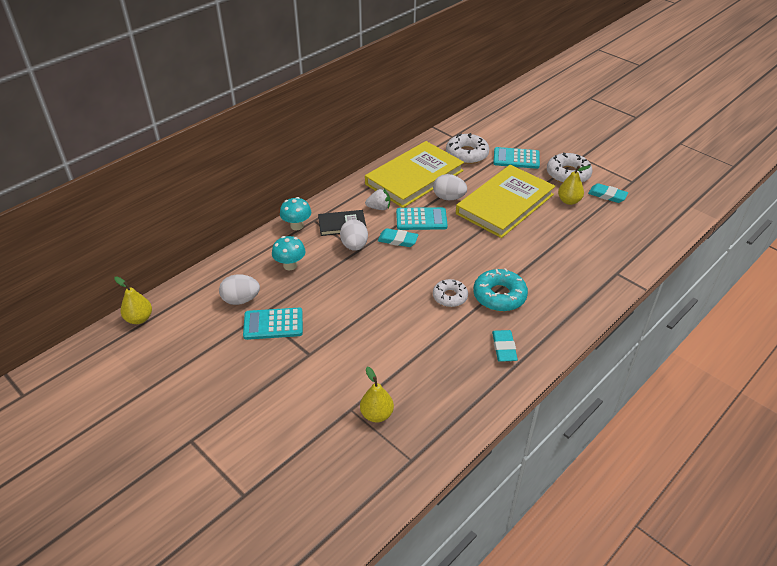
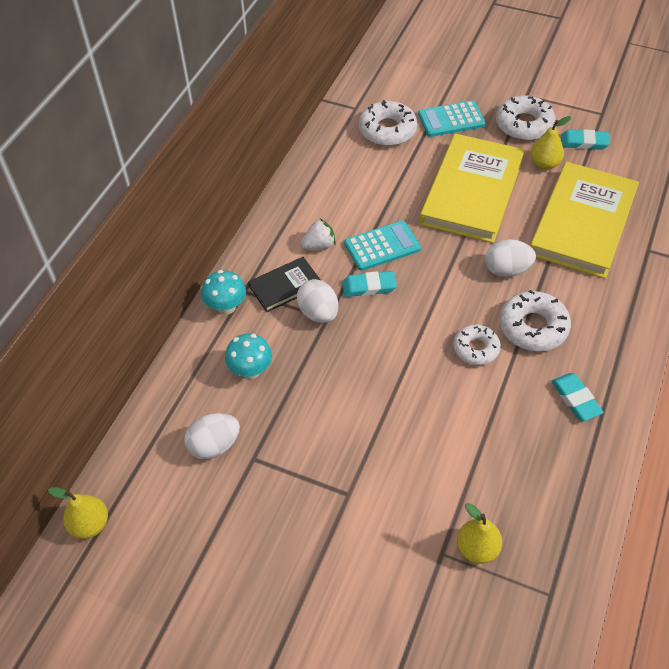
camera: 20 degrees left, 10 degrees up
turquoise calculator [243,308,303,340] -> none
yellow book [365,141,464,208] -> yellow book moved to [530,162,639,279]
white egg [433,174,467,200] -> white egg moved to [485,239,536,277]
turquoise donut [473,268,528,311] -> white donut [499,290,571,351]

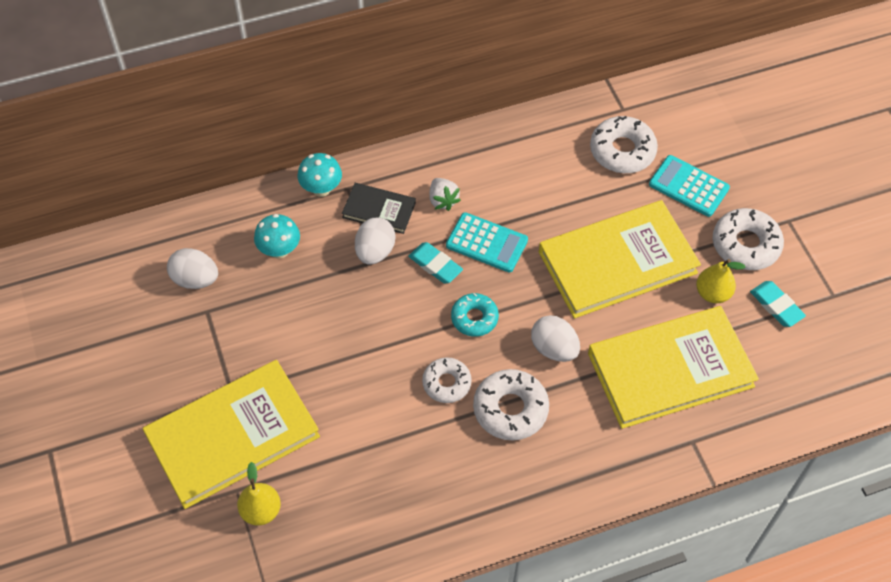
camera: 45 degrees right, 5 degrees up
yellow pear [48,487,108,539] -> none
white strawberry [301,218,336,250] -> white strawberry turned 45 degrees clockwise [429,178,461,211]
turquoise eraser [551,373,604,421] -> none
none -> yellow book [143,360,320,509]
none -> turquoise donut [451,293,499,337]

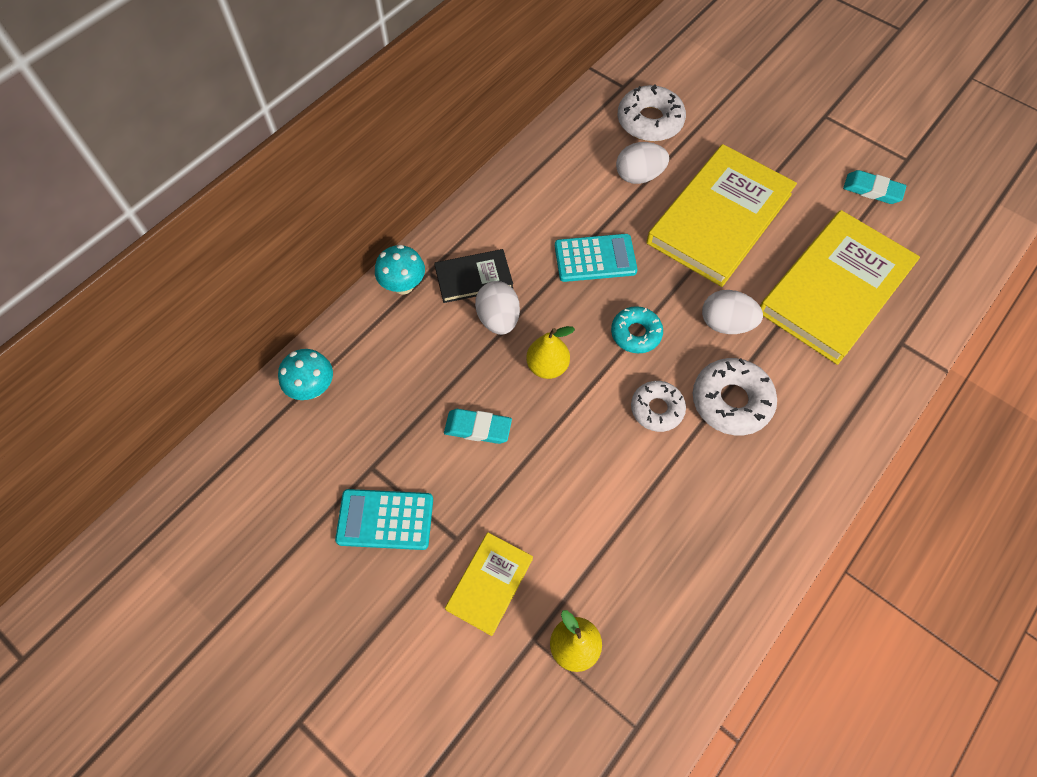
camera: 30 degrees left, 5 degrees up
yellow book [143,360,320,509] -> yellow book [445,533,533,636], size x0.48
white egg [167,248,218,289] -> white egg moved to [616,142,669,184]
turquoise mushroom [254,214,300,259] -> turquoise mushroom moved to [278,349,333,400]
turquoise eraser [408,242,463,284] -> turquoise eraser moved to [444,409,512,444]
white strawberry [429,178,461,211] -> none
turquoise calculator [649,155,730,217] -> turquoise calculator moved to [335,489,433,550]
yellow pear [696,259,746,303] -> yellow pear moved to [526,326,575,379]
white donut [713,208,784,270] -> none

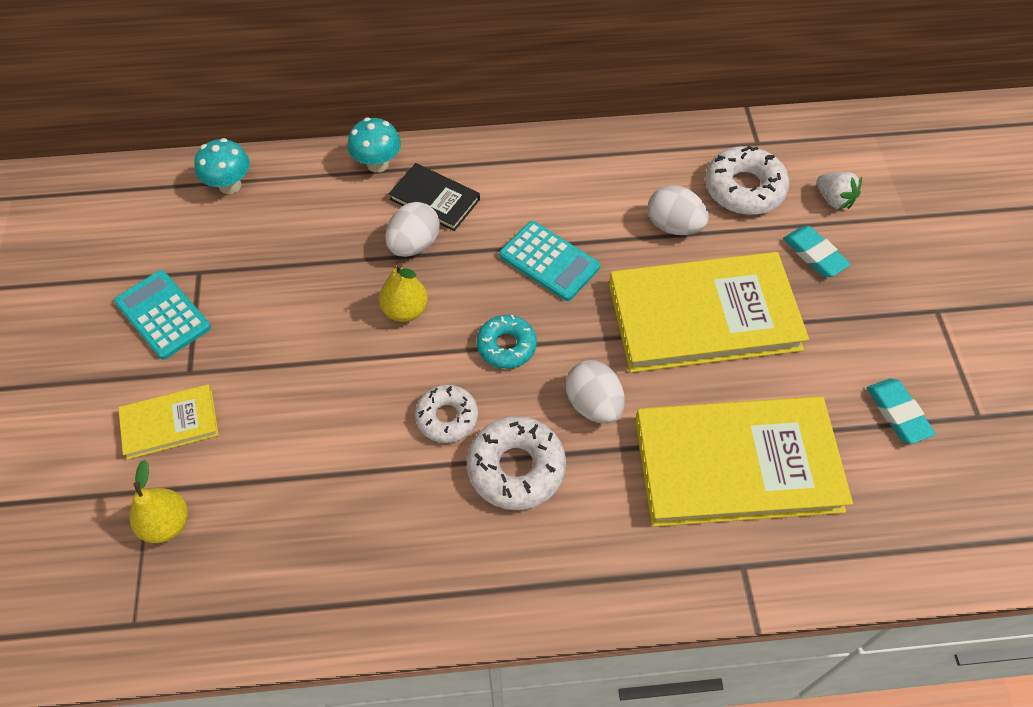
camera: 45 degrees right, 5 degrees down
turquoise eraser [444,409,512,444] -> turquoise eraser moved to [783,226,851,277]
none -> white strawberry [816,172,862,210]

